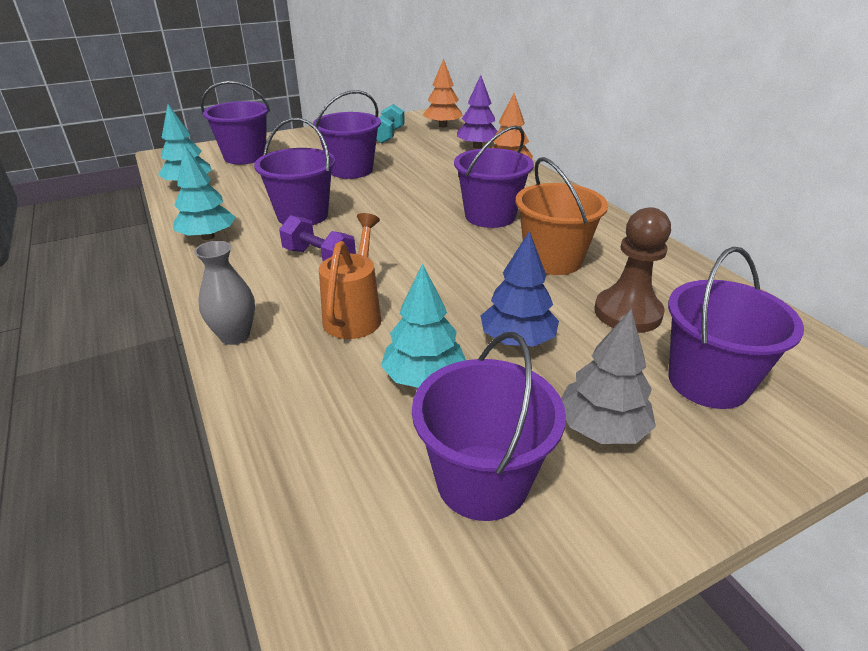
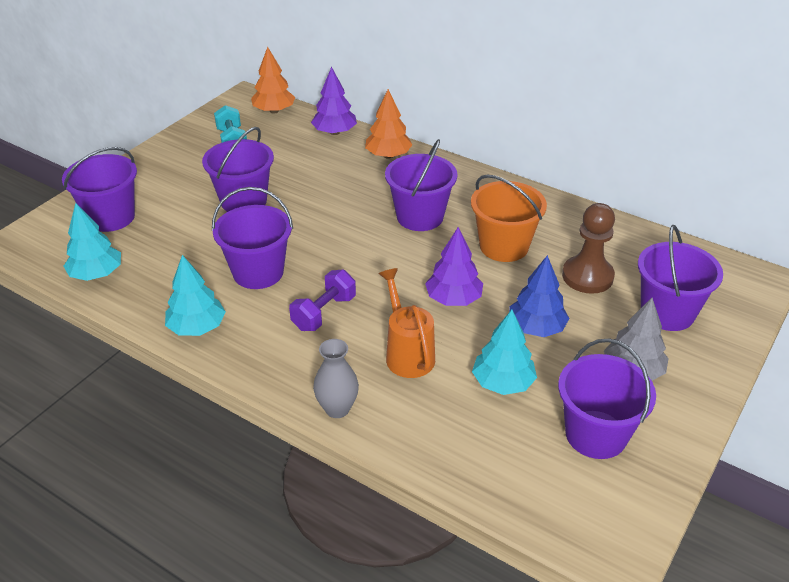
camera: 30 degrees left, 5 degrees up
purple dumbbell [279,215,356,261] -> purple dumbbell turned 60 degrees counterclockwise [289,270,356,331]
none -> purple tree [425,227,483,306]

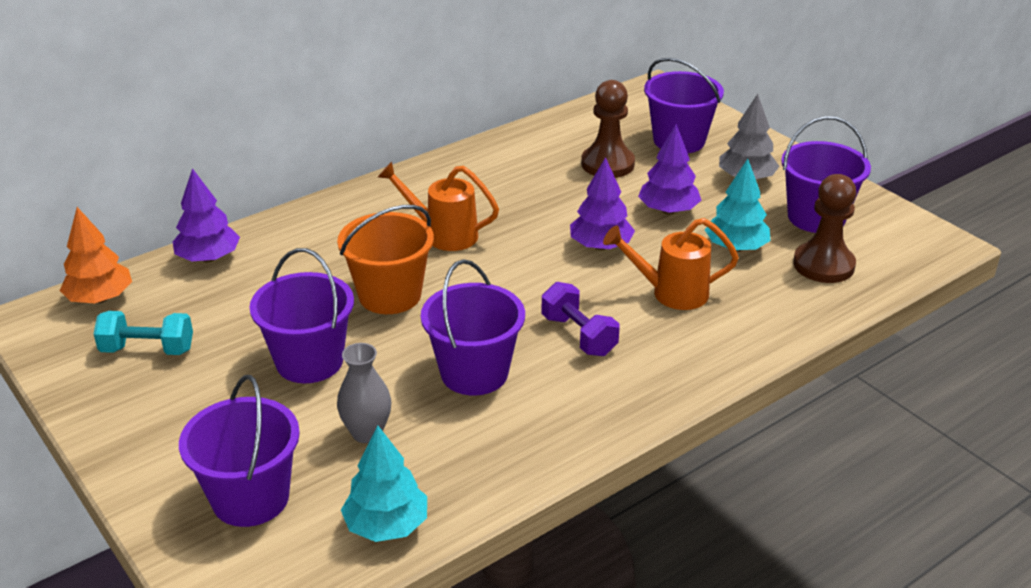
camera: 70 degrees left, 5 degrees down
turquoise tree [165,255,226,336] -> none
grey vase [313,339,359,418] -> grey vase moved to [337,343,391,443]
orange tree [365,89,413,159] -> none
purple bucket [385,139,458,231] -> orange watering can [378,162,499,251]
orange bucket [471,175,547,262] -> orange bucket moved to [337,205,434,314]
blue tree [509,255,569,337] -> purple tree [638,124,701,214]
none -> brown pawn [793,174,856,283]

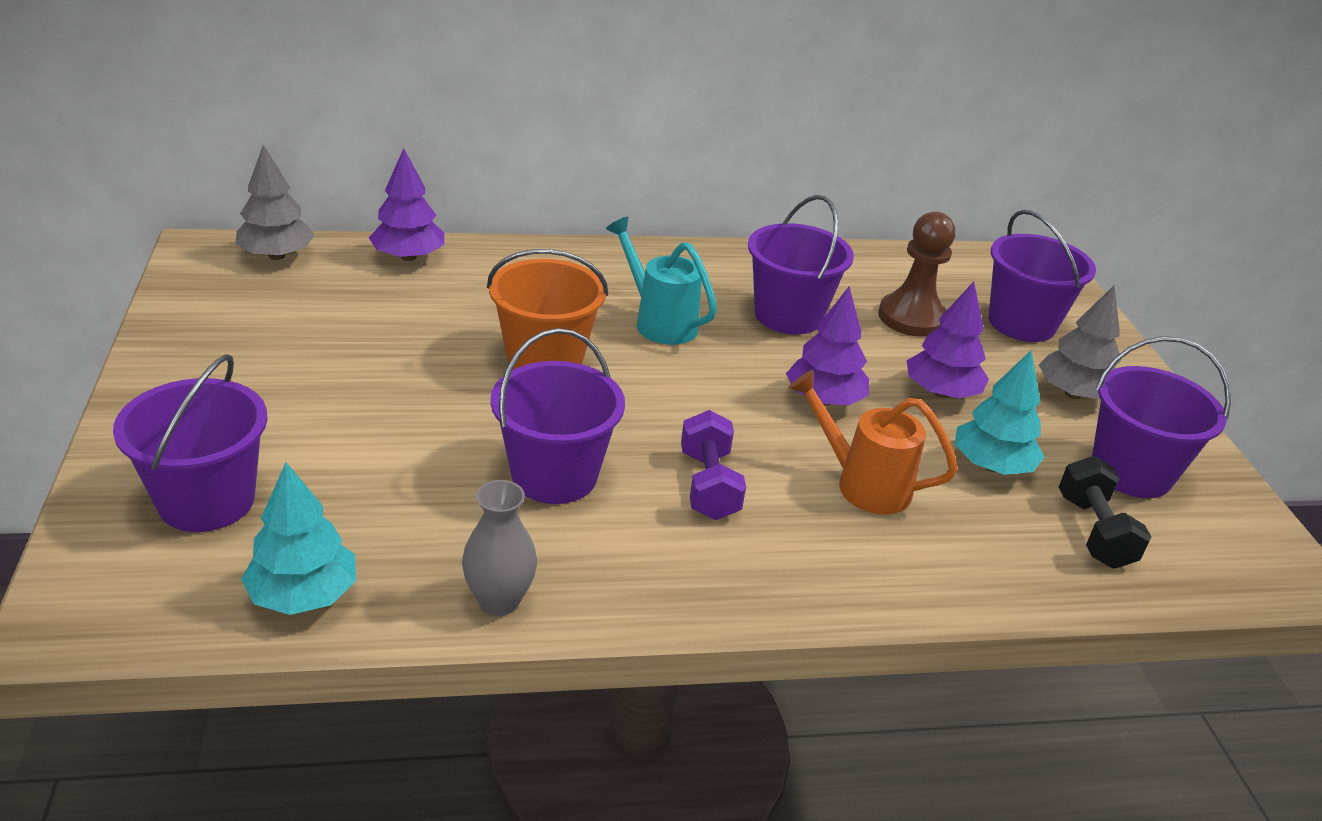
camera: 25 degrees right, 0 degrees up
orange tree [60,207,132,303] -> grey tree [236,144,315,260]
turquoise dumbbell [94,311,193,355] -> none
purple bucket [249,248,354,383] -> purple bucket moved to [748,195,854,334]
grey vase [337,343,391,443] -> grey vase moved to [462,480,537,616]
orange watering can [378,162,499,251] -> turquoise watering can [606,217,717,345]
brown pawn [793,174,856,283] -> black dumbbell [1059,456,1151,569]

